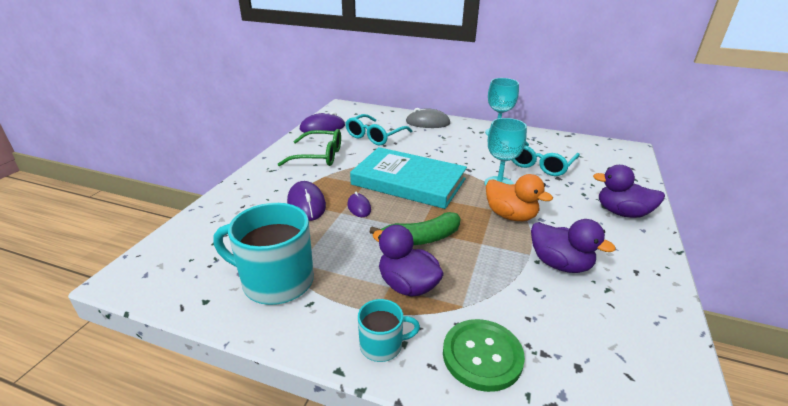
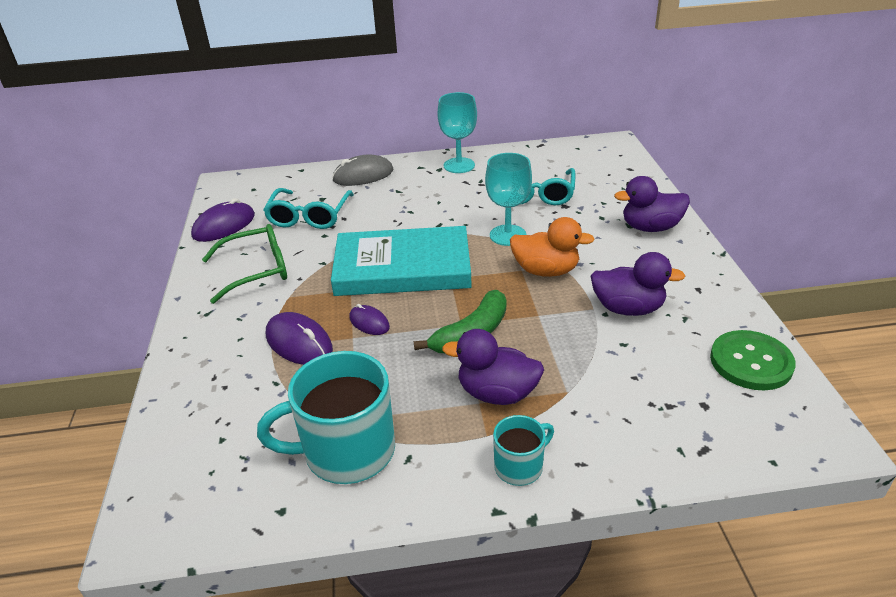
camera: 25 degrees left, 5 degrees up
green button [443,319,525,392] -> green button moved to [710,330,795,390]

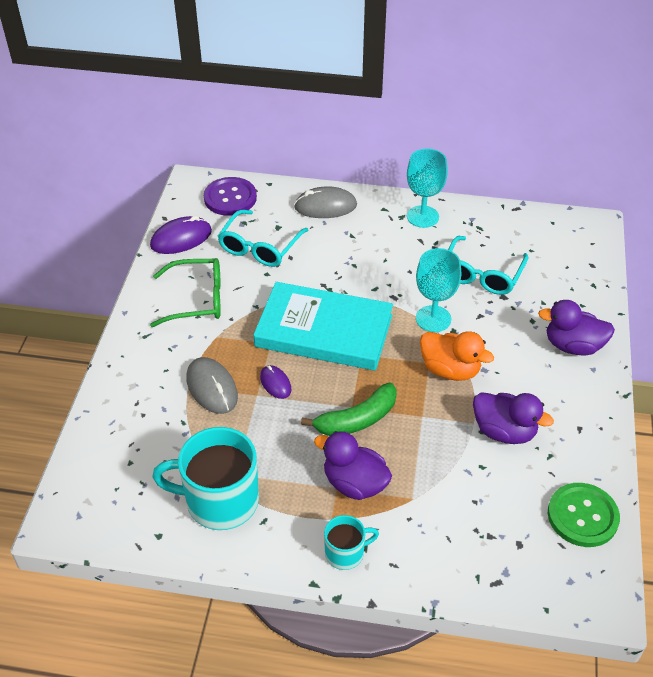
camera: 15 degrees right, 10 degrees up
purple mouse [266,312,333,365] -> grey mouse [186,357,238,414]
none -> purple button [204,177,257,216]

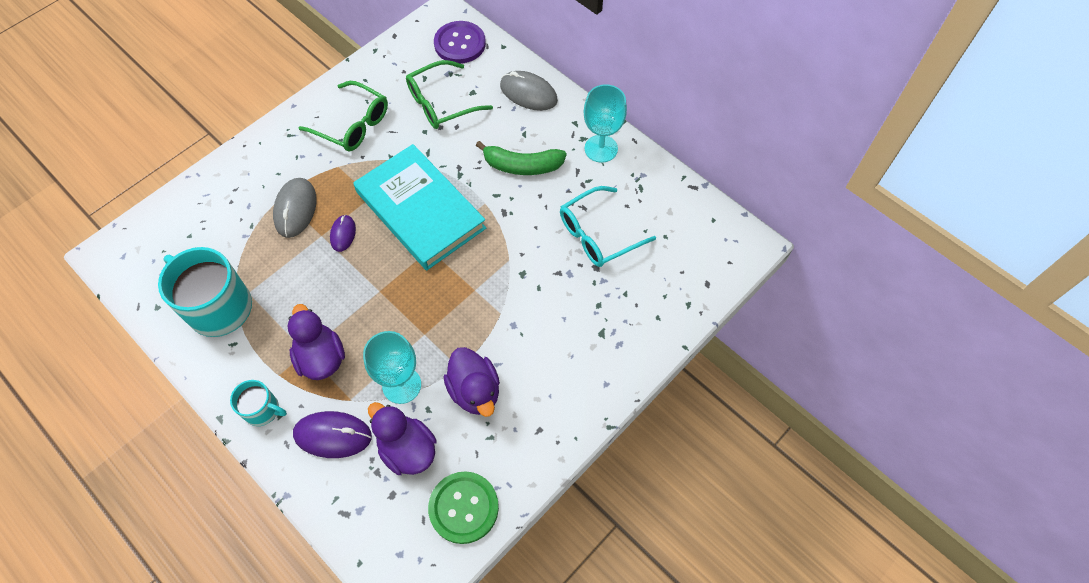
camera: 35 degrees right, 15 degrees up
purple mouse [150,216,212,254] -> purple mouse moved to [293,411,372,458]
turquoise glasses [218,210,308,267] -> green glasses [406,60,493,129]
green banana [301,383,397,436] -> green banana moved to [476,141,567,175]
turquoise goblet [416,248,461,332] -> turquoise goblet moved to [363,331,421,404]
orange duck [420,331,494,381] -> none
purple duck [538,300,615,356] -> purple duck moved to [368,402,437,475]

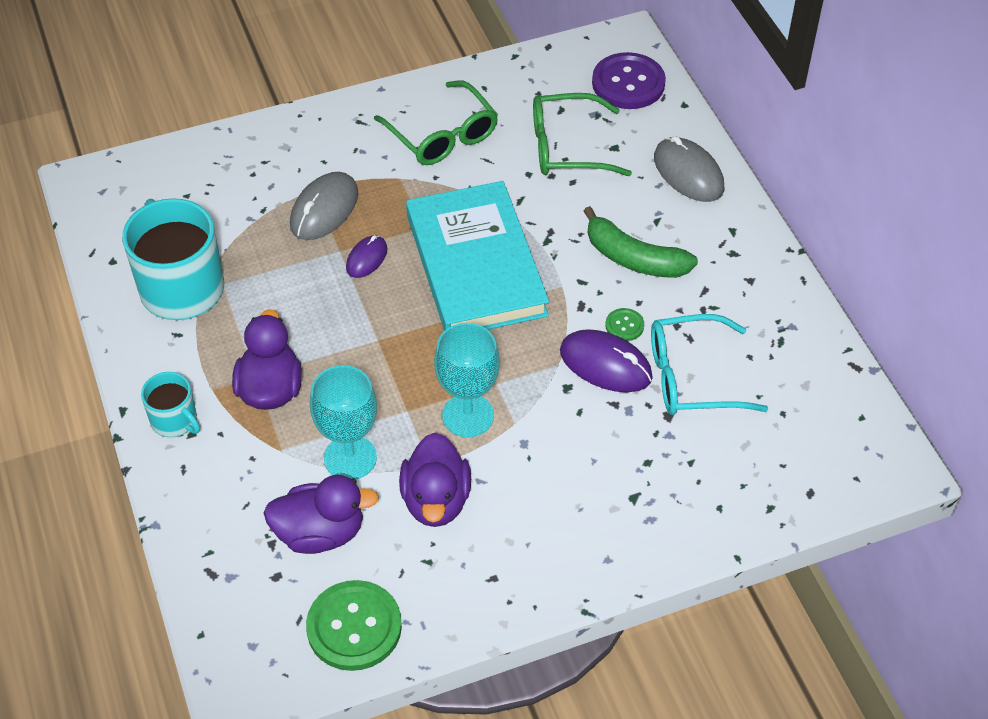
camera: 25 degrees right, 10 degrees down
purple mouse [293,411,372,458] -> purple mouse moved to [560,329,653,392]
purple duck [368,402,437,475] -> purple duck turned 105 degrees clockwise [264,475,379,554]
turquoise goblet [584,84,627,163] -> turquoise goblet moved to [434,323,500,437]
none -> green button [605,308,644,341]

